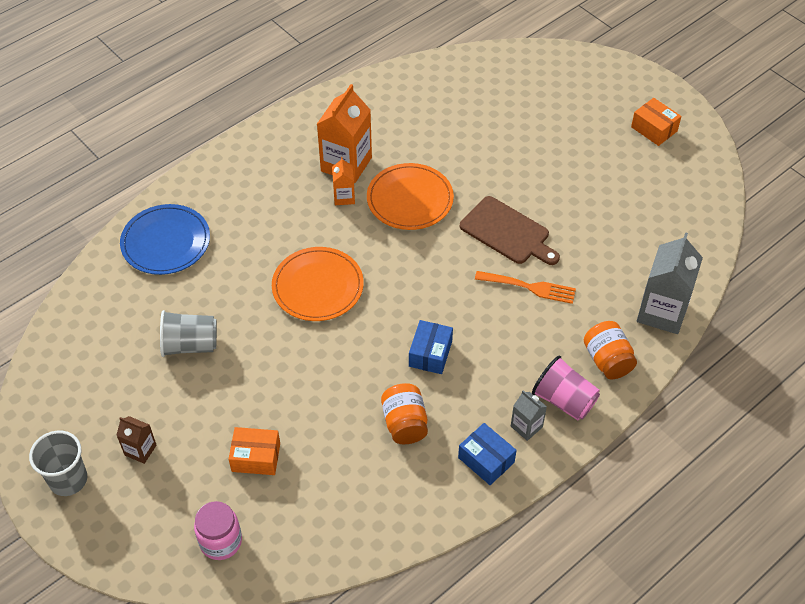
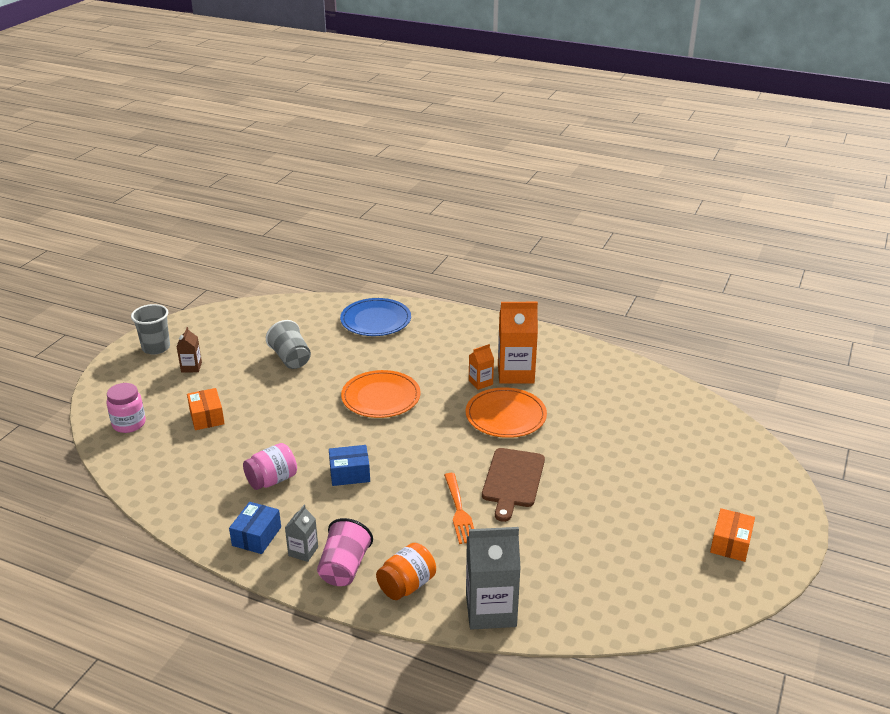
camera: 65 degrees right, 20 degrees down
orange jar [381,383,428,444] -> pink jar [243,443,297,490]

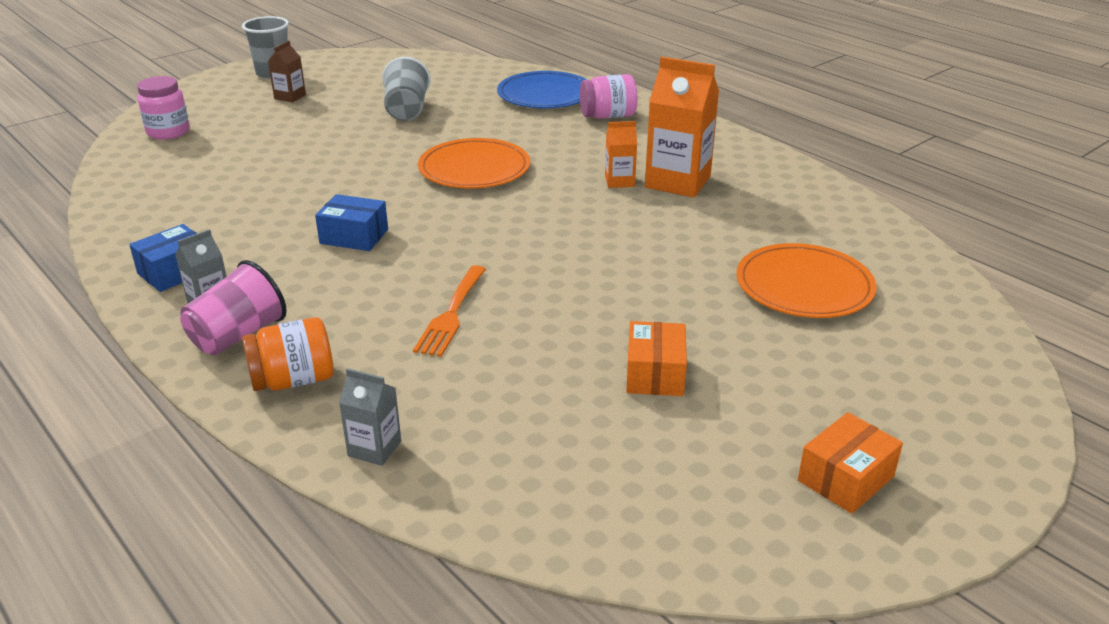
camera: 25 degrees right, 0 degrees up
orange box [187,388,225,430] -> orange box moved to [626,321,687,396]
pink jar [243,443,297,490] -> pink jar moved to [580,74,637,119]
orange plate [466,388,547,438] -> orange plate moved to [736,243,877,318]
grey carton [466,527,521,630] -> grey carton [339,368,401,466], size x0.51
brown cutting board [482,448,545,522] -> none

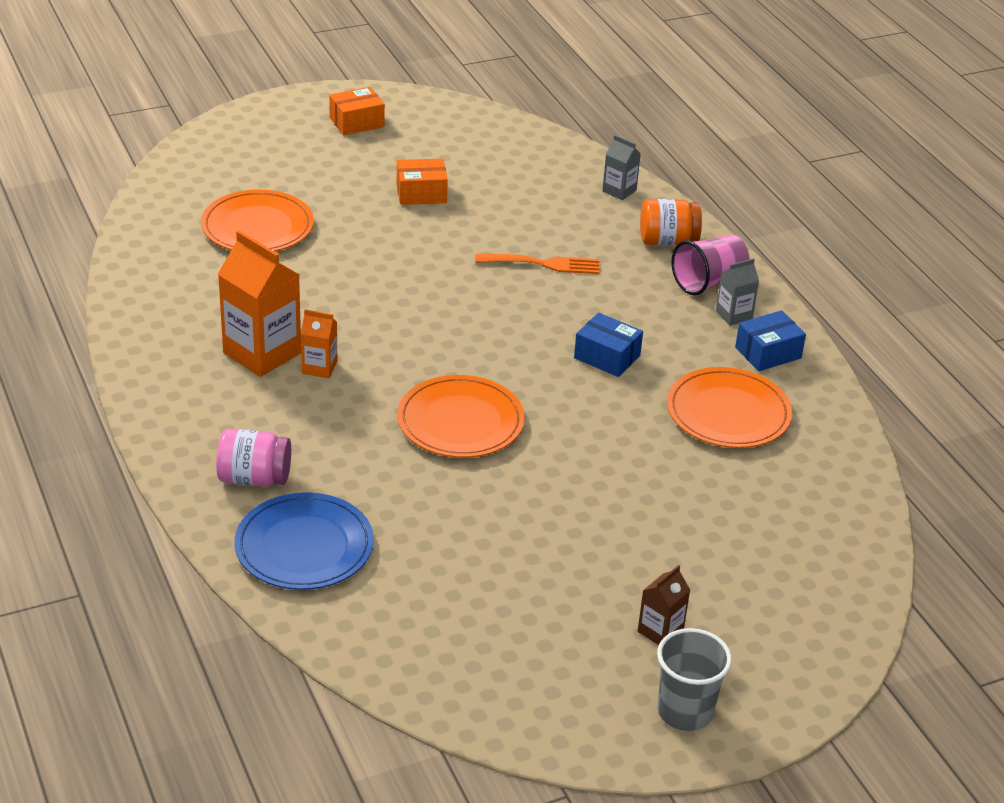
camera: 165 degrees left, 5 degrees up
pink jar [137,76,190,140] -> none
grey cup [382,57,431,121] -> none
orange fork [413,265,486,357] -> orange fork turned 60 degrees clockwise [475,254,599,274]
orange box [626,321,687,396] -> orange box turned 60 degrees clockwise [396,159,448,205]
none -> orange plate [667,367,792,448]

